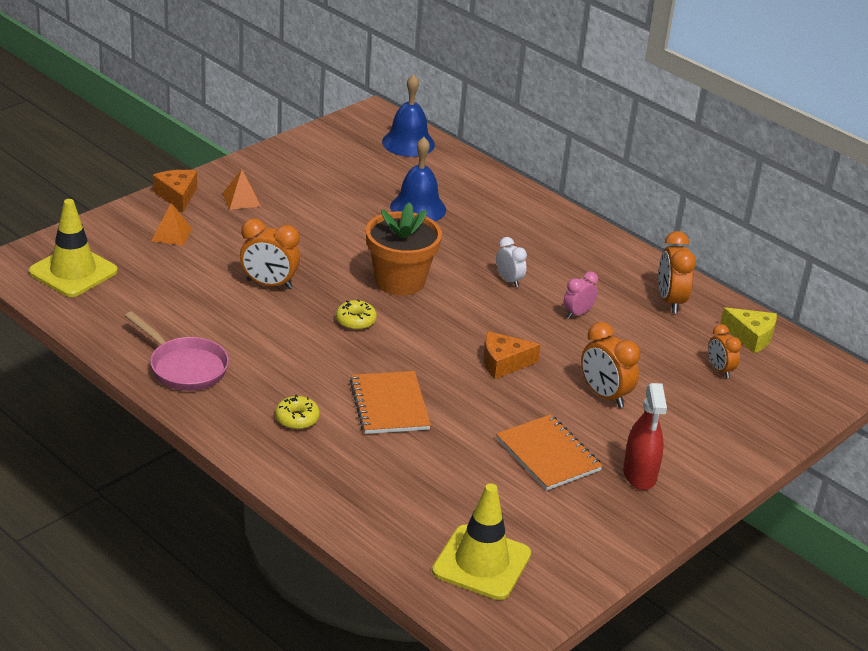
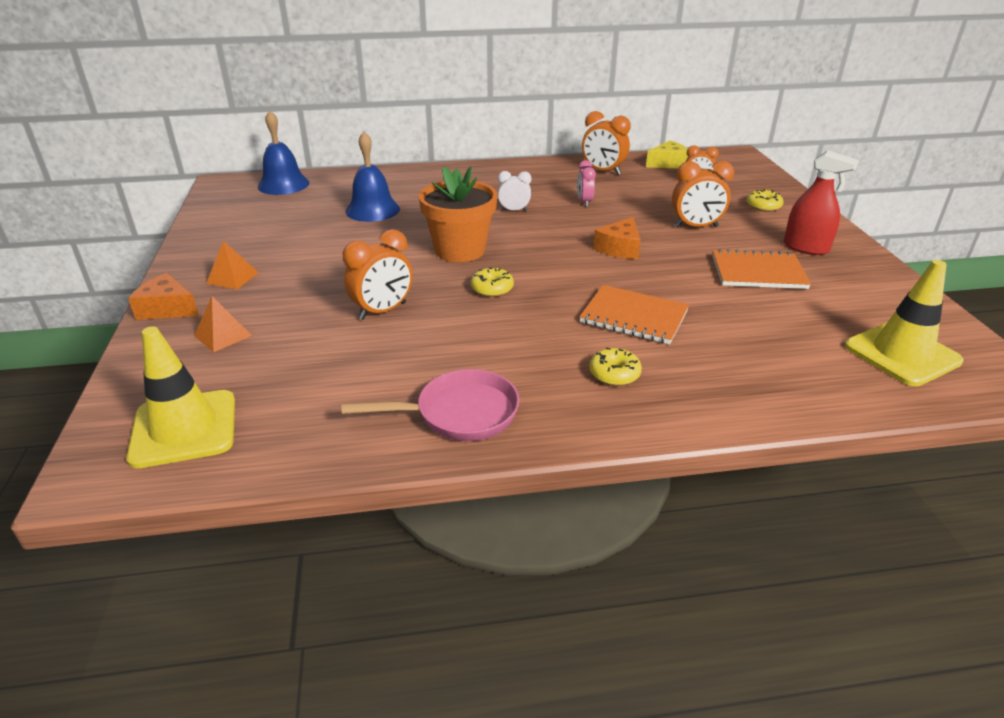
camera: 50 degrees left, 0 degrees up
none -> yellow donut [747,189,784,212]

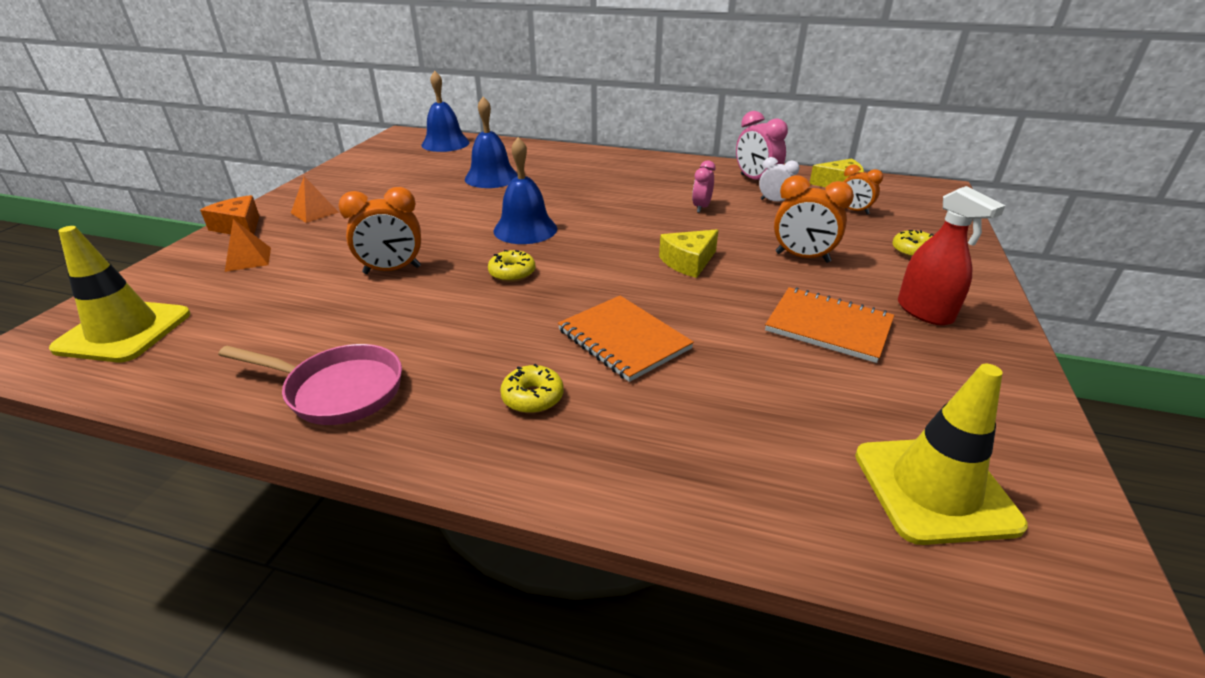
camera: 25 degrees right, 0 degrees up
orange flower pot [419,166,497,262] -> blue bell [494,137,557,244]
white clock [498,171,531,211] -> white clock moved to [759,157,800,202]
orange clock [582,111,631,175] -> pink clock [736,111,788,180]
orange cheese [593,217,641,259] -> yellow cheese [659,229,719,278]

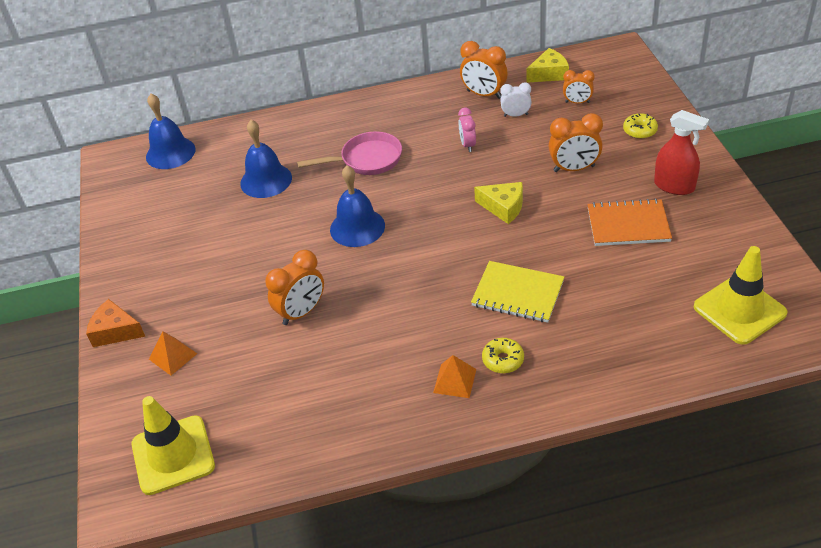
camera: 25 degrees left, 10 degrees up
pink pan [218,344,402,425] -> pink pan moved to [297,131,402,175]
orange pyramid [291,176,339,223] -> orange pyramid moved to [433,355,476,398]
yellow donut [488,250,535,282] -> none
orange notebook [558,296,694,382] -> yellow notebook [471,261,564,323]
yellow cheese [659,229,719,278] -> yellow cheese turned 90 degrees counterclockwise [474,182,523,224]
pink clock [736,111,788,180] -> orange clock [460,41,508,99]

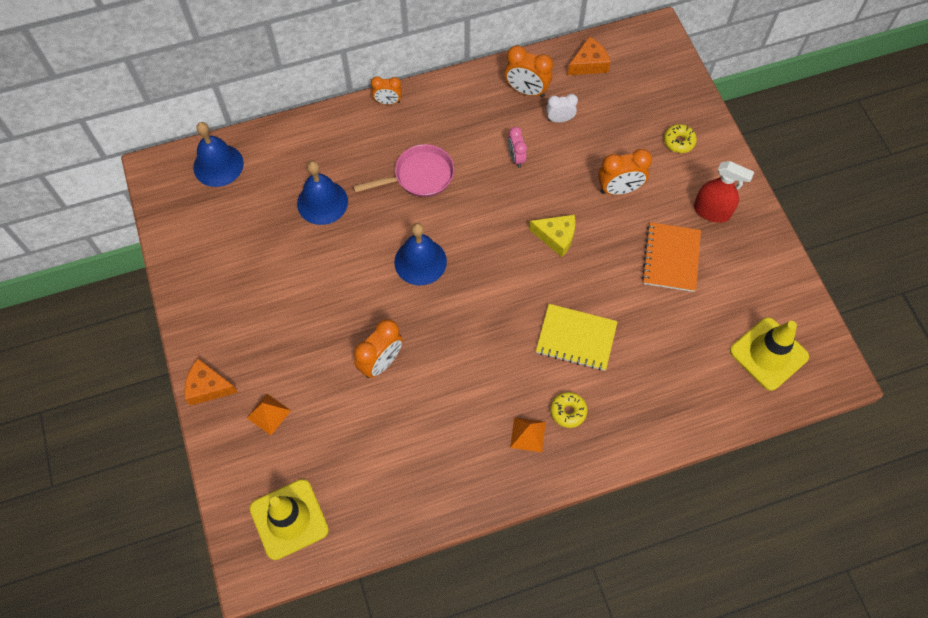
camera: 10 degrees left, 20 degrees up
yellow cheese [526,48,569,83] -> orange cheese [567,37,610,75]
orange clock [563,70,595,103] -> orange clock moved to [371,76,402,105]
orange notebook [587,198,672,246] -> orange notebook turned 75 degrees counterclockwise [642,222,701,292]

